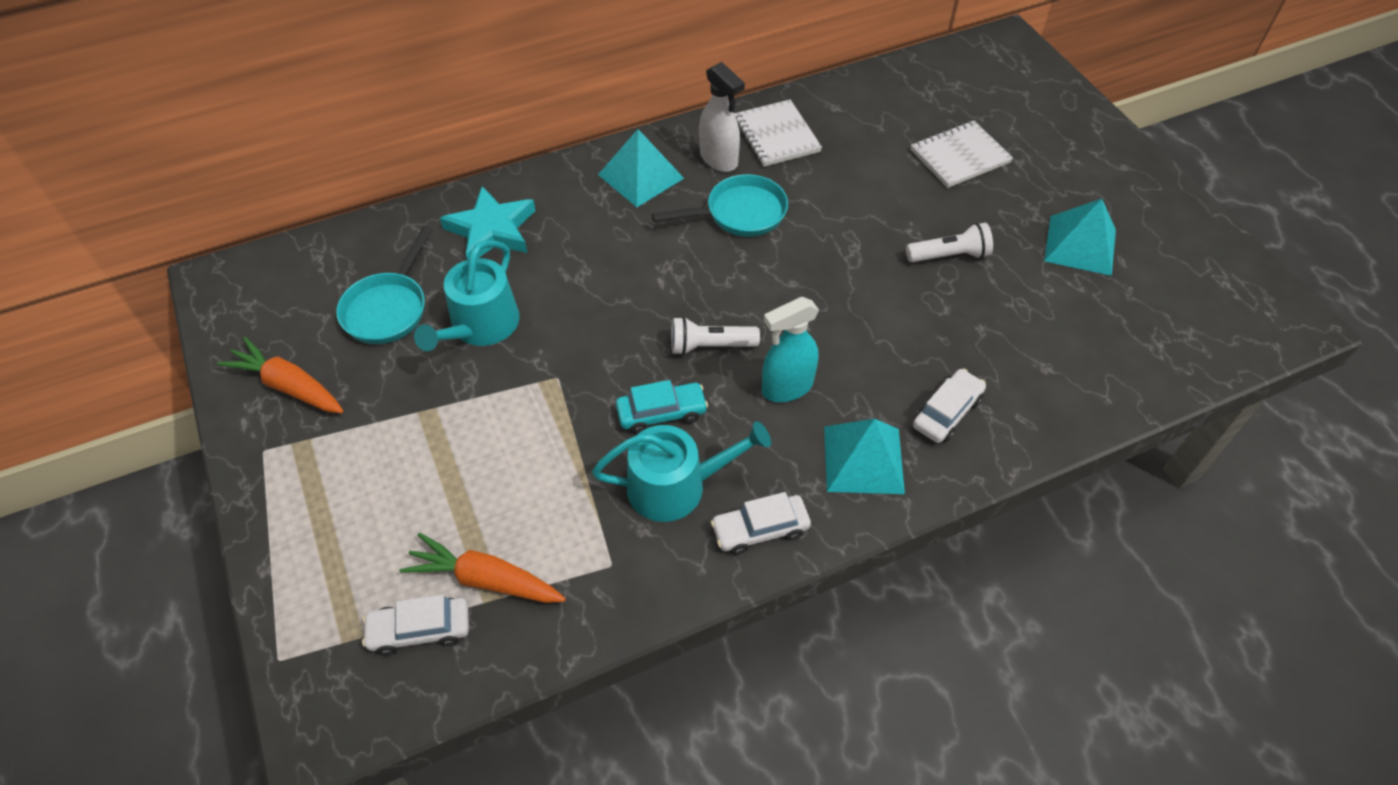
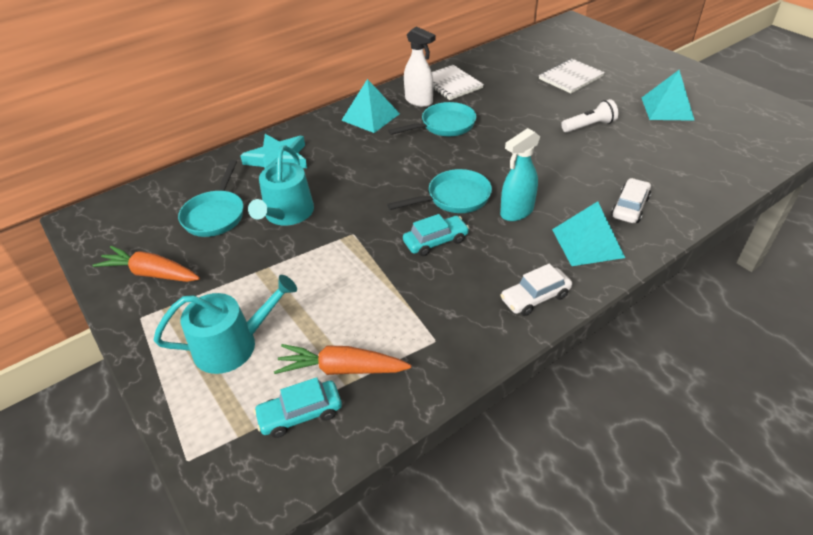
camera: 10 degrees left, 10 degrees down
white car [362,595,469,655] -> turquoise car [254,377,342,438]
turquoise watering can [592,421,771,522] -> turquoise watering can moved to [154,275,297,374]
white flashlight [671,316,760,355] -> turquoise pan [387,169,492,213]

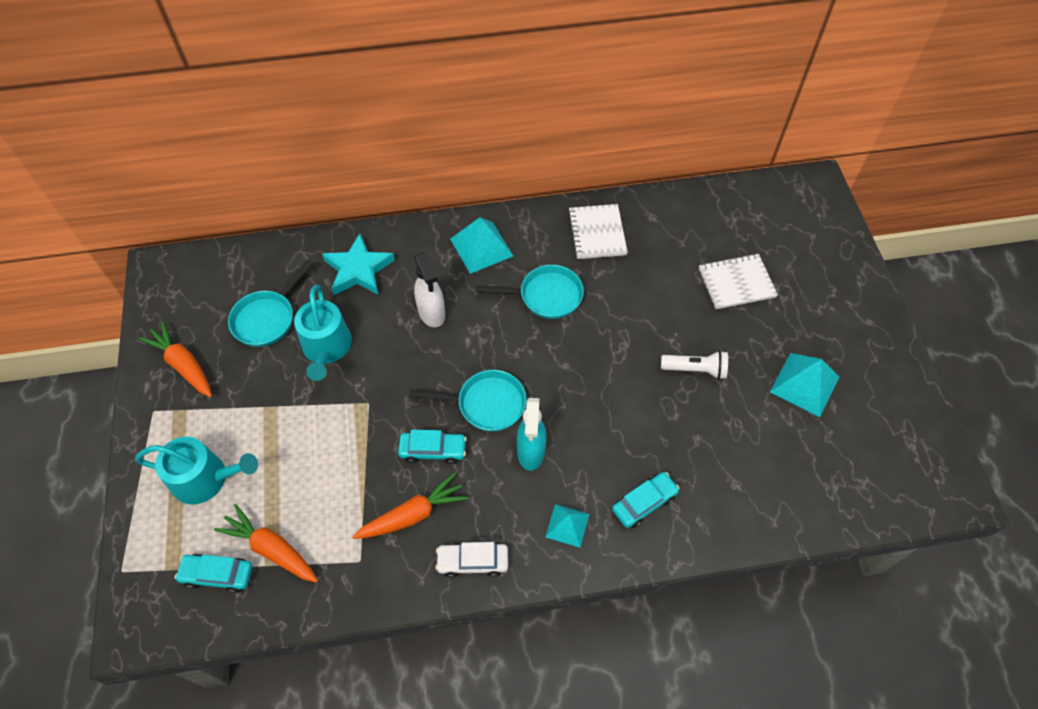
camera: 25 degrees right, 15 degrees up
turquoise watering can [248,145,314,226] -> turquoise watering can turned 45 degrees counterclockwise [294,285,352,381]
white spray bottle [404,26,435,107] -> white spray bottle moved to [414,252,445,328]
turquoise spray bottle [500,128,540,221] -> turquoise spray bottle turned 75 degrees counterclockwise [517,398,547,471]
turquoise pyramid [552,201,625,266] -> turquoise pyramid [545,504,589,548], size x0.62
white car [611,178,651,223] -> turquoise car [612,472,680,528]
none -> orange carrot [352,472,468,539]

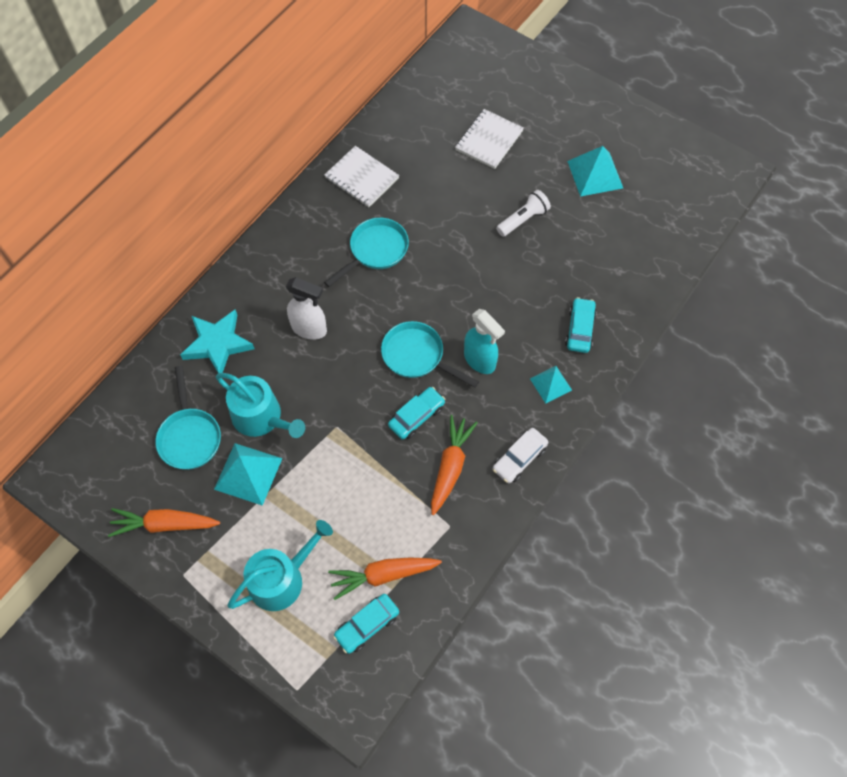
camera: 45 degrees left, 5 degrees up
turquoise pan [409,370,526,432] -> turquoise pan turned 105 degrees counterclockwise [381,321,479,388]
turquoise pyramid [450,217,513,274] -> turquoise pyramid moved to [214,443,282,506]

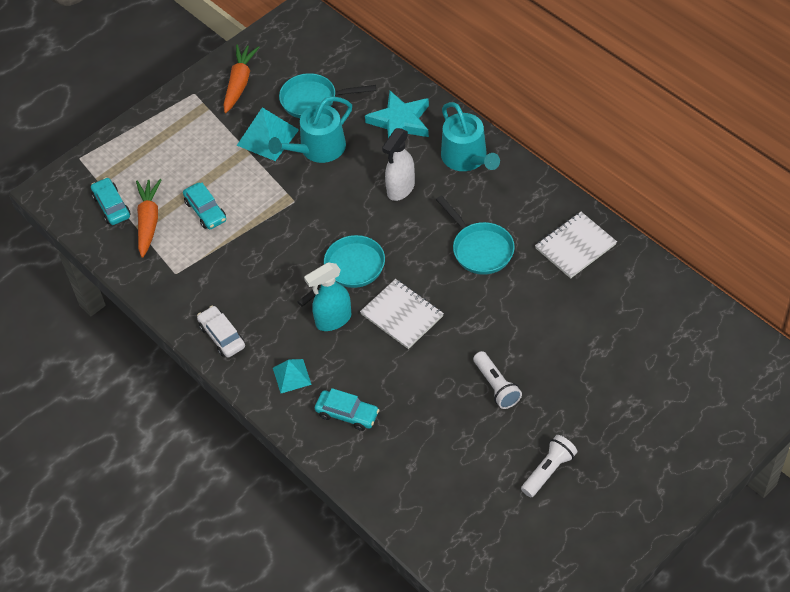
camera: 105 degrees right, 10 degrees down
turquoise watering can [227,520,333,611] -> turquoise watering can moved to [441,102,500,171]
turquoise car [388,387,445,440] -> turquoise car moved to [183,183,226,229]
orange carrot [431,415,477,515] -> none
white notebook [455,109,524,169] -> white notebook moved to [360,279,444,349]
turquoise pyramid [567,146,623,197] -> white flashlight [521,435,577,497]

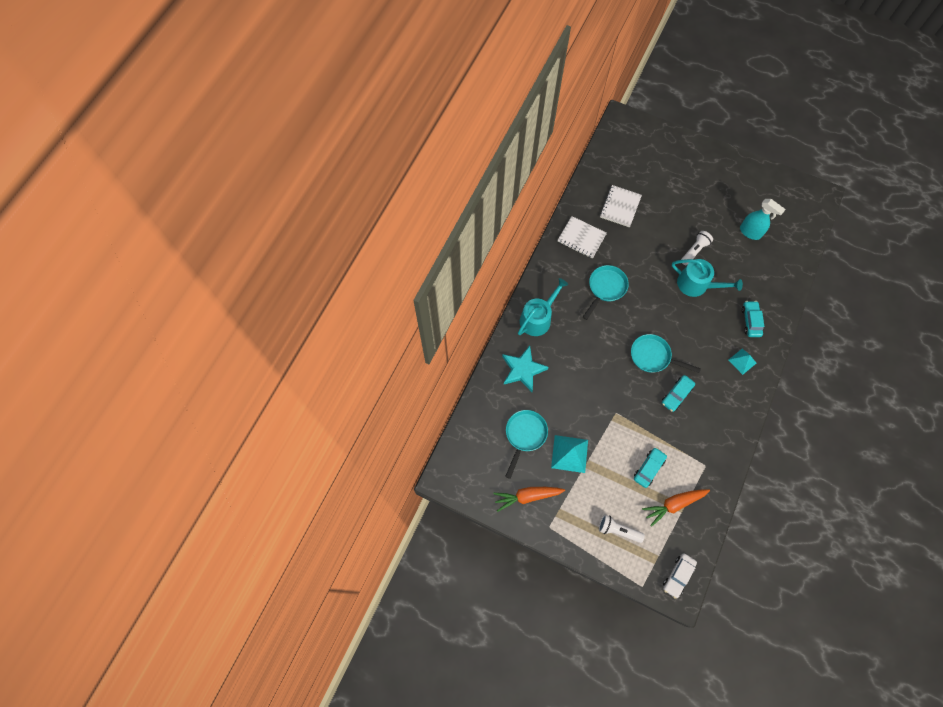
camera: 115 degrees left, 15 degrees up
turquoise car [91,177,130,225] -> turquoise car moved to [662,375,695,412]
white car [197,306,245,357] -> white car moved to [663,553,697,599]
turquoise watering can [268,96,352,163] -> turquoise watering can moved to [672,259,743,297]
turquoise pan [279,73,376,118] -> turquoise pan turned 135 degrees counterclockwise [505,410,548,479]
turquoise spray bottle [304,262,351,331] -> turquoise spray bottle moved to [740,199,786,240]
white notebook [360,279,444,349] -> white notebook moved to [600,185,642,227]
white spray bottle [382,128,415,201] -> none
white flashlight [521,435,577,497] -> white flashlight moved to [599,515,645,543]

